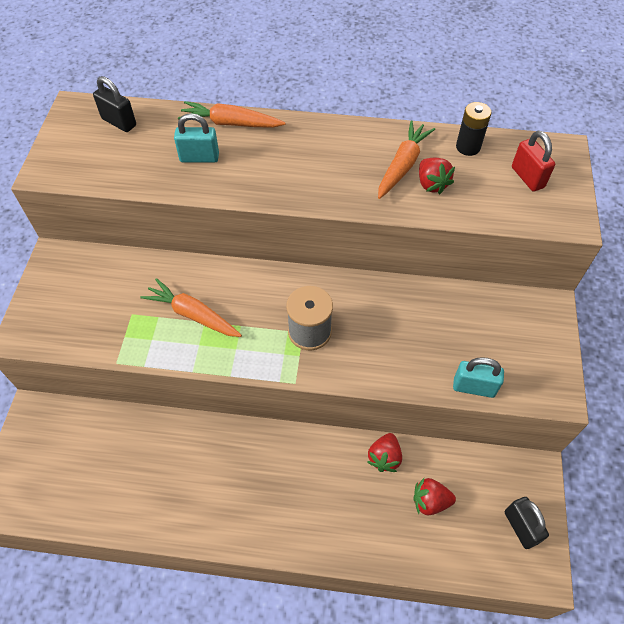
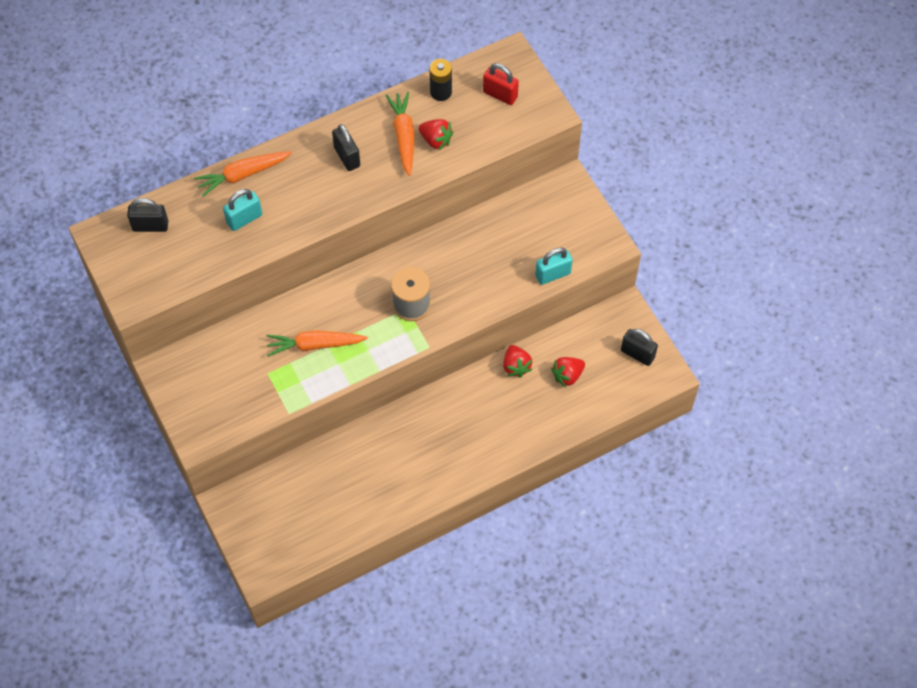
camera: 35 degrees left, 5 degrees up
none -> black padlock [332,124,360,171]

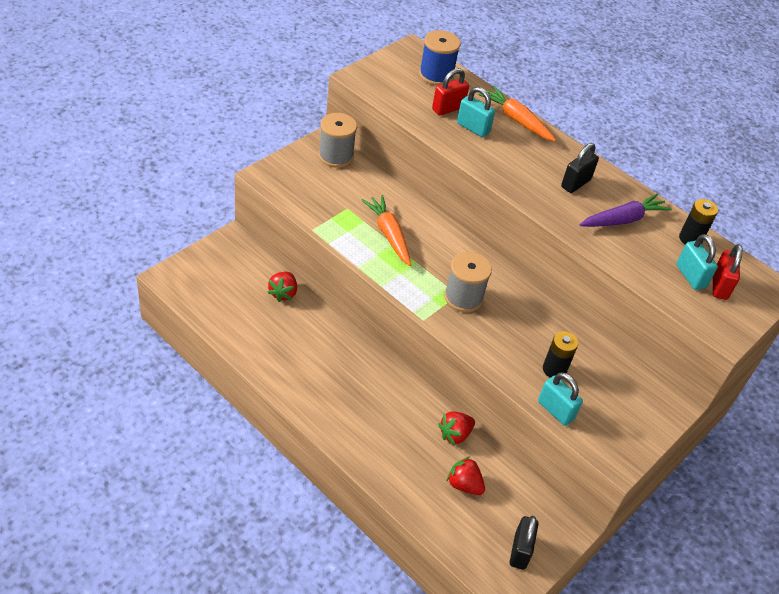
camera: 65 degrees right, 15 degrees down
black padlock [127,198,168,232] -> blue spool [419,30,461,86]
orange carrot [385,92,414,176] -> purple carrot [580,193,672,227]
red strawberry [419,119,453,150] -> red strawberry moved to [267,272,297,302]
none -> grey spool [318,113,357,168]
none -> red padlock [432,68,469,116]
none -> black battery [543,331,578,378]
none -> turquoise padlock [676,234,718,290]

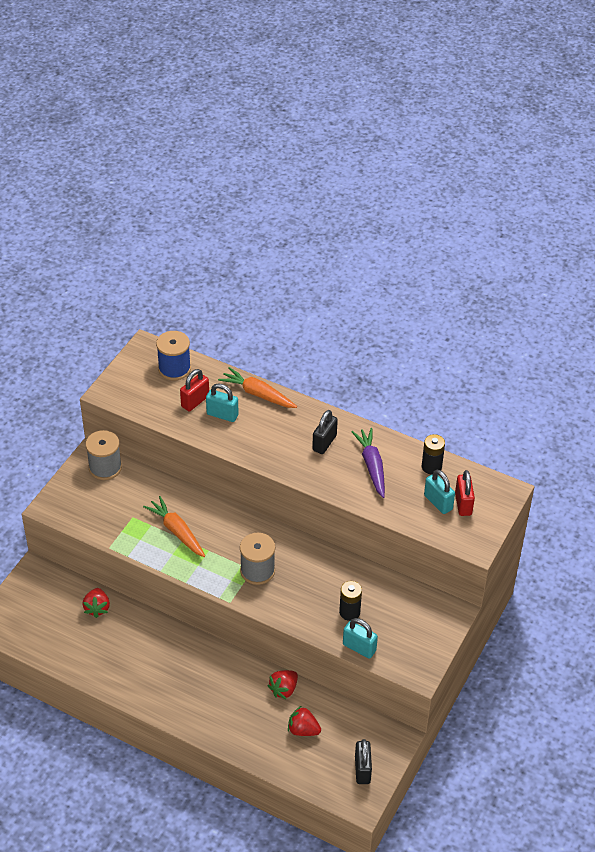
camera: 10 degrees left, 0 degrees up
purple carrot [580,193,672,227] -> purple carrot turned 60 degrees counterclockwise [351,428,385,498]

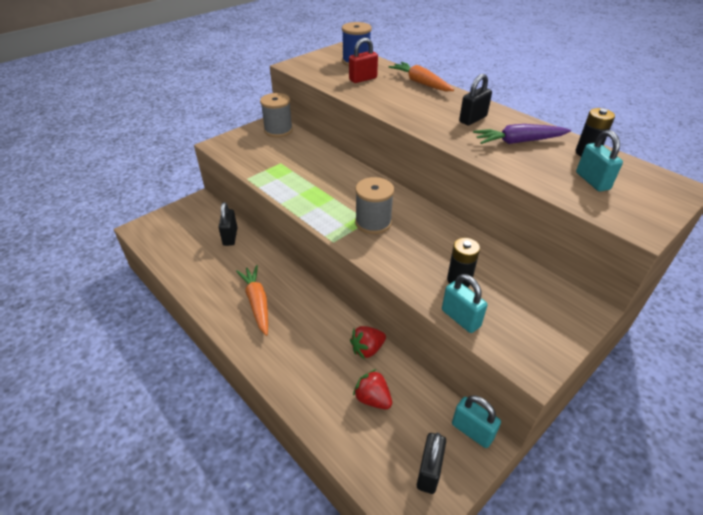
camera: 20 degrees right, 5 degrees down
red strawberry [82,588,110,618] -> black padlock [218,202,237,246]
orange carrot [143,496,205,557] -> orange carrot moved to [236,265,268,336]
turquoise padlock [206,383,239,422] -> turquoise padlock moved to [452,395,501,448]
purple carrot [351,428,385,498] -> purple carrot turned 105 degrees counterclockwise [473,124,571,144]
red padlock [455,470,475,516] -> none

